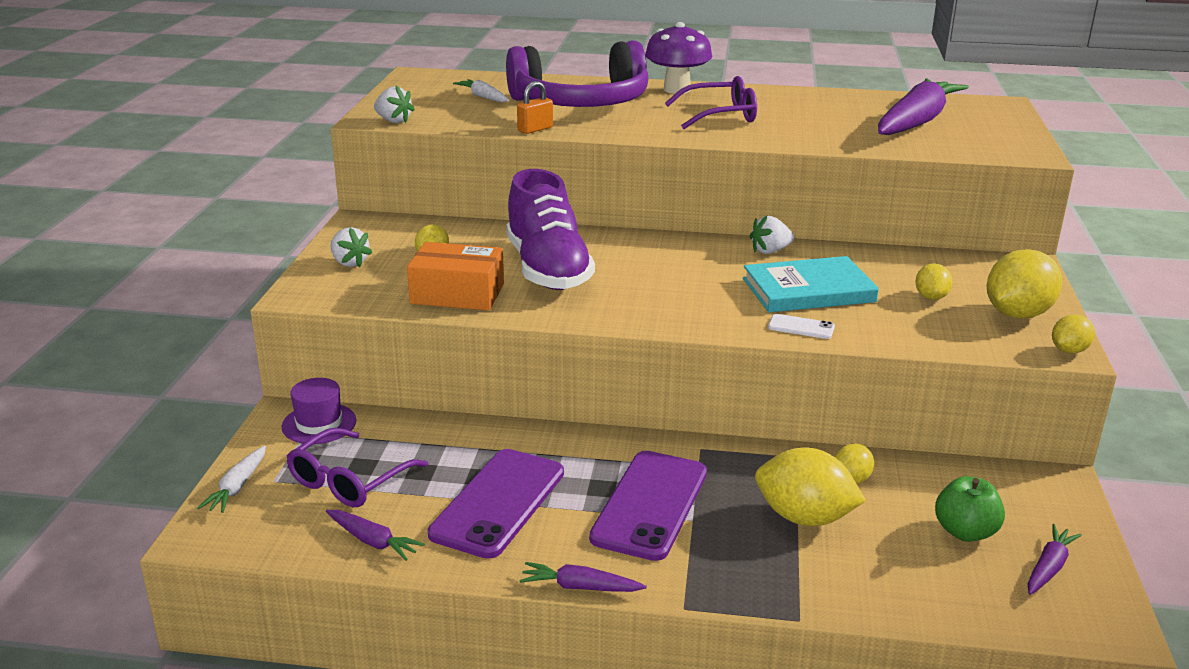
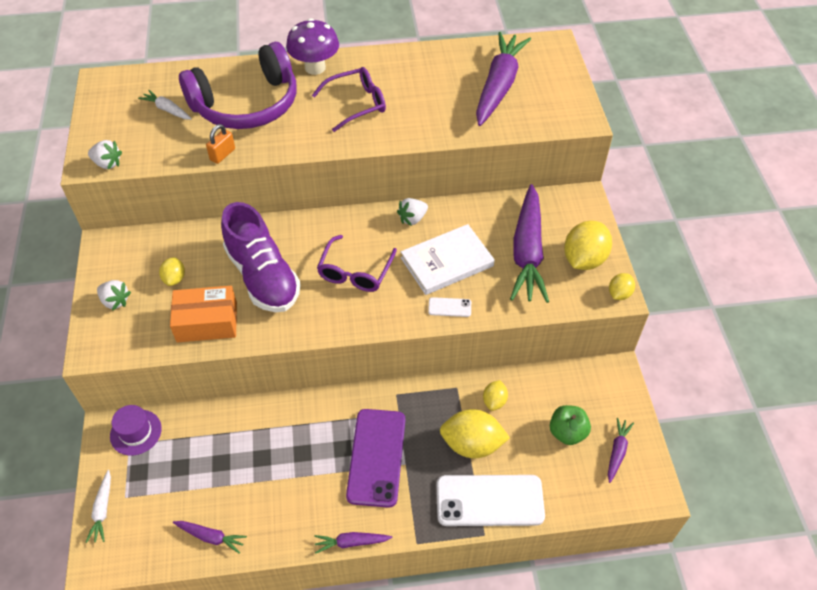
camera: 15 degrees left, 25 degrees up
purple glasses [286,428,428,507] -> purple glasses moved to [317,235,397,292]
purple phone [428,449,564,559] -> none
turquoise book [743,256,879,312] -> white book [401,224,495,295]
yellow lemon [915,263,952,300] -> purple carrot [510,184,549,303]
none -> white phone [437,475,545,526]

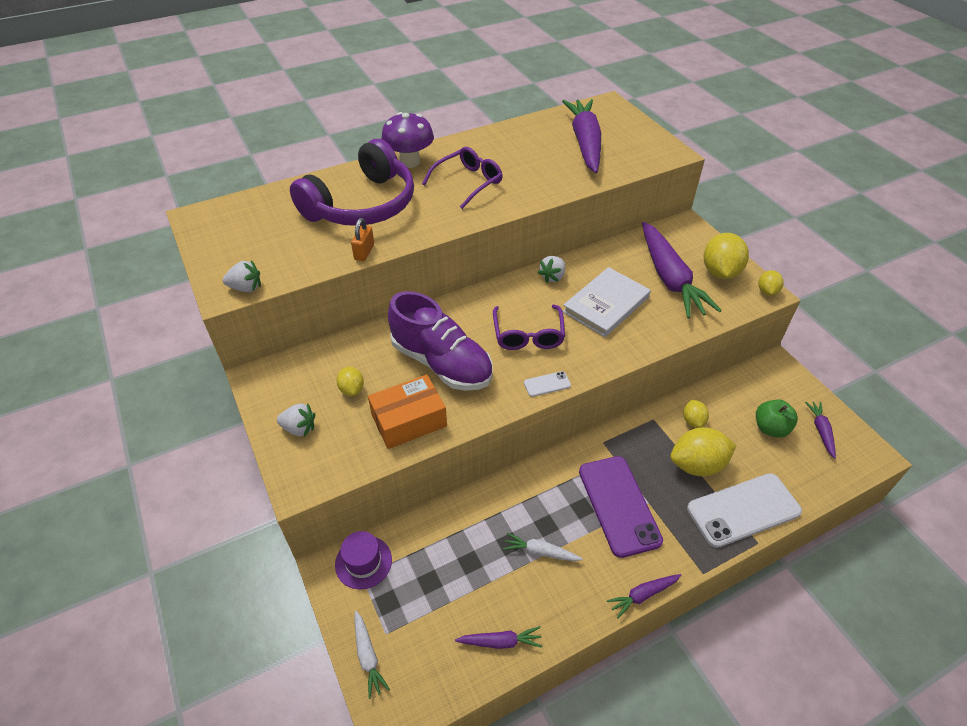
camera: 20 degrees left, 5 degrees down
white carrot [138,90,192,120] -> white carrot moved to [503,533,583,561]
white phone [428,297,471,317] -> white phone moved to [524,371,571,397]

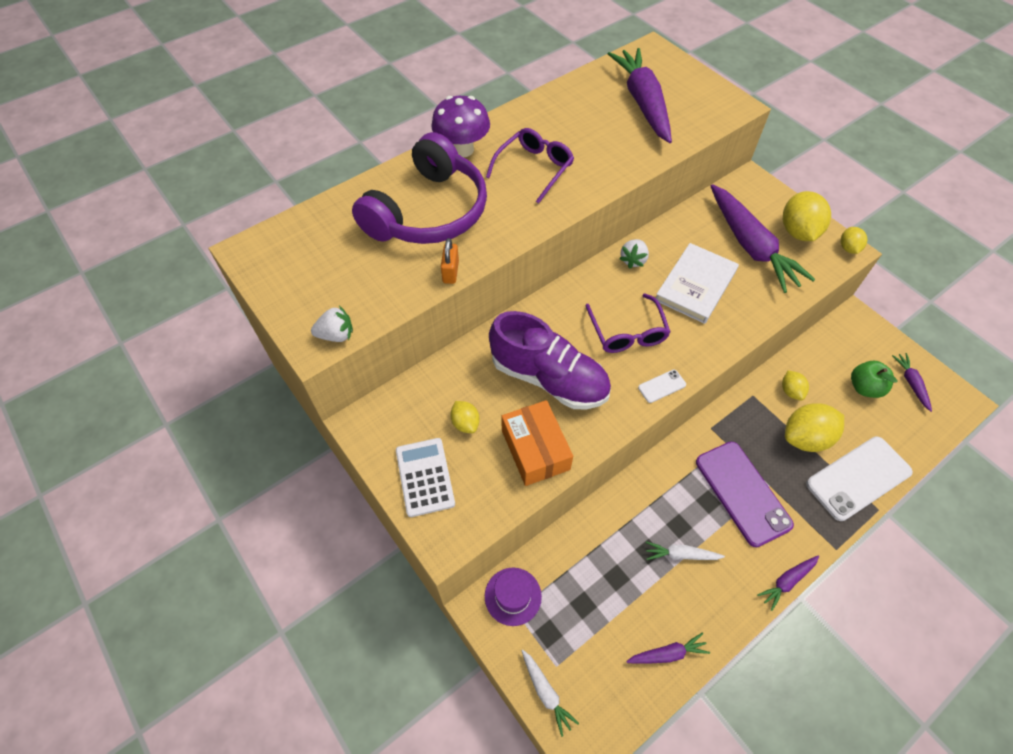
camera: 10 degrees left, 10 degrees up
white strawberry [277,403,315,437] -> white calculator [396,438,455,517]
orange box [368,375,447,449] -> orange box turned 75 degrees counterclockwise [501,400,573,486]

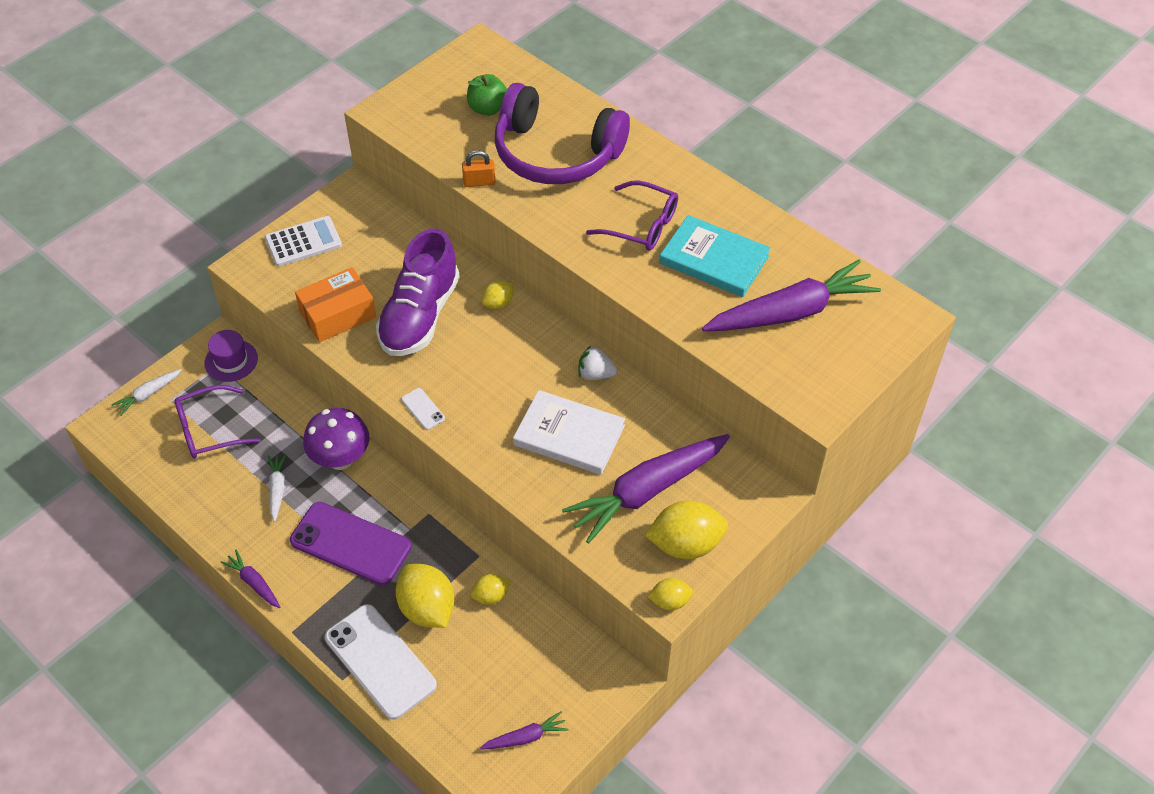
camera: 80 degrees right, 5 degrees down
white strawberry [311,305,353,342] -> none
purple mushroom [431,96,490,157] -> purple mushroom moved to [303,408,370,470]
yellow lemon [450,401,480,433] -> yellow lemon moved to [482,280,514,309]
purple glasses [585,293,671,353] -> purple glasses moved to [175,385,260,458]
purple carrot [626,633,710,664] -> none
purple phone [696,442,794,547] -> purple phone turned 60 degrees clockwise [290,502,411,585]
green apple [851,361,898,398] -> green apple moved to [467,74,507,116]
none -> turquoise book [659,215,771,297]

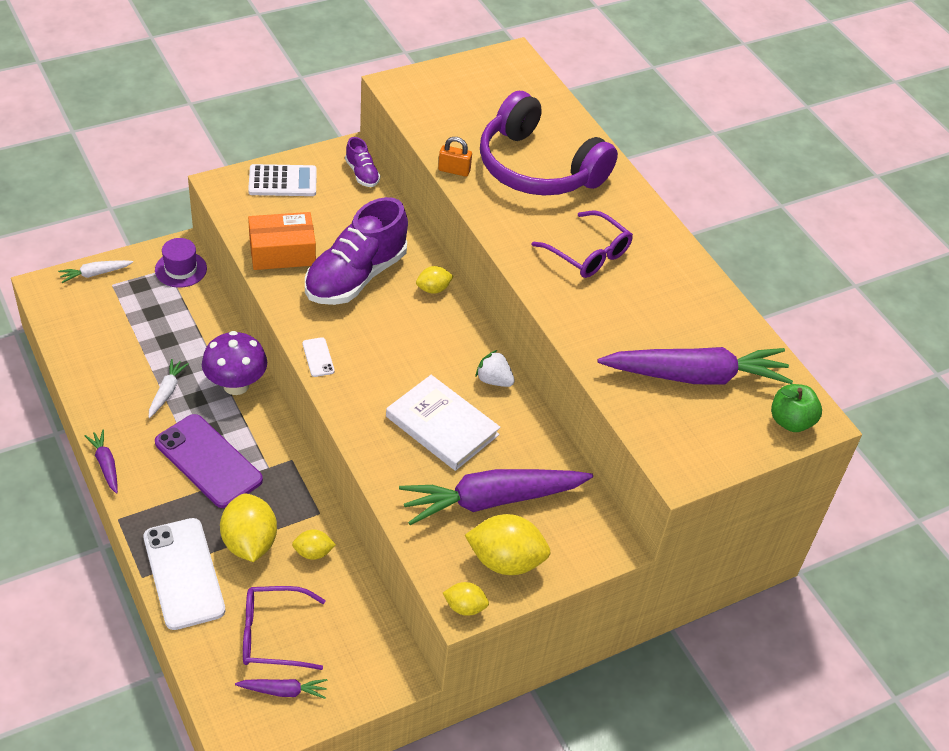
camera: 15 degrees right, 5 degrees down
purple glasses [175,385,260,458] -> purple glasses moved to [243,586,326,670]
green apple [467,74,507,116] -> green apple moved to [771,384,822,432]
turquoise book [659,215,771,297] -> none
none -> purple shoe [345,137,380,187]

